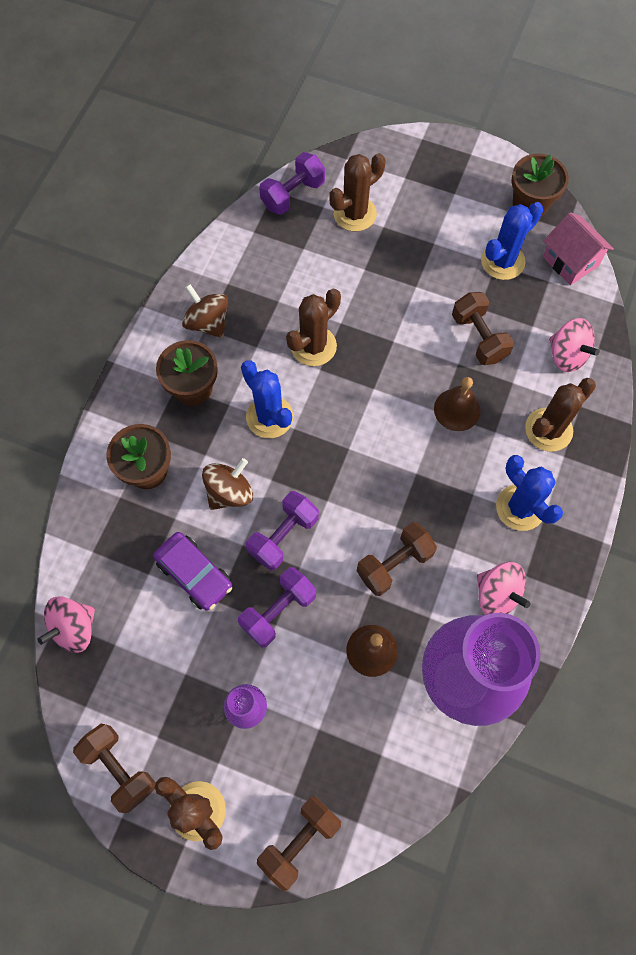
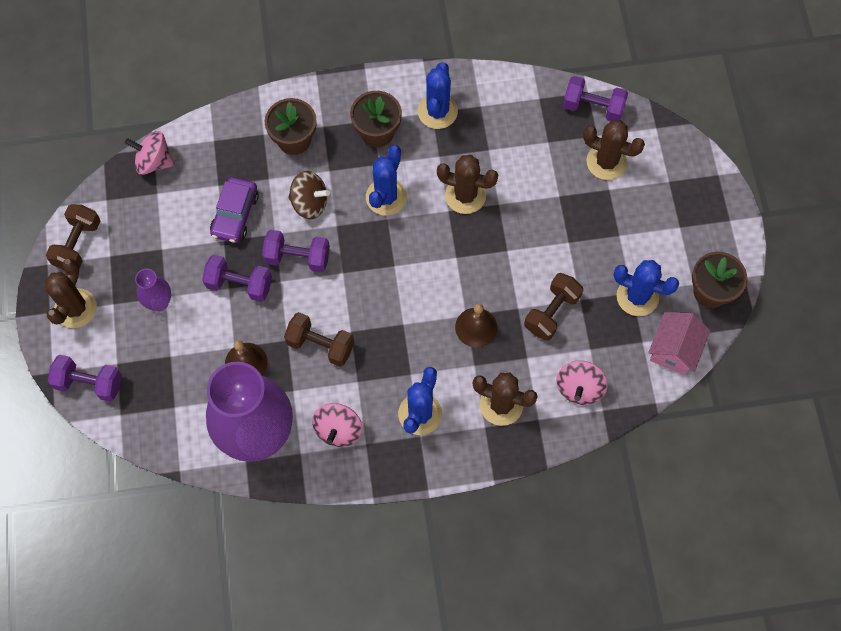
camera: 60 degrees right, 0 degrees up
brown spinning top [182,284,228,338] -> blue cactus [418,62,458,129]
brown dumbbell [257,796,341,891] -> purple dumbbell [48,355,122,402]

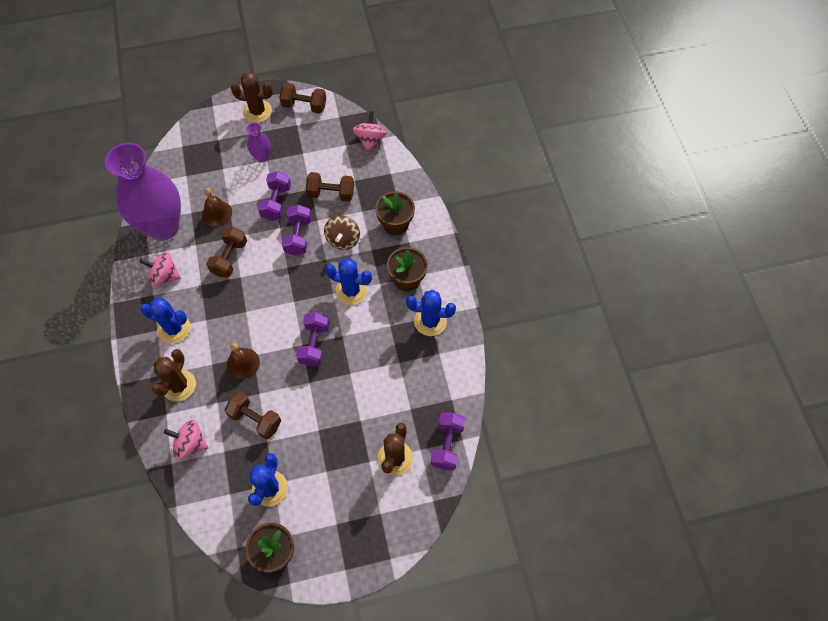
camera: 85 degrees right, 5 degrees down
purple dumbbell [48,355,122,402] -> purple dumbbell moved to [296,312,330,366]
purple car [210,177,259,243] -> brown dumbbell [306,172,354,202]
brown cactus [437,155,498,214] -> none
pink house [648,312,710,375] -> none

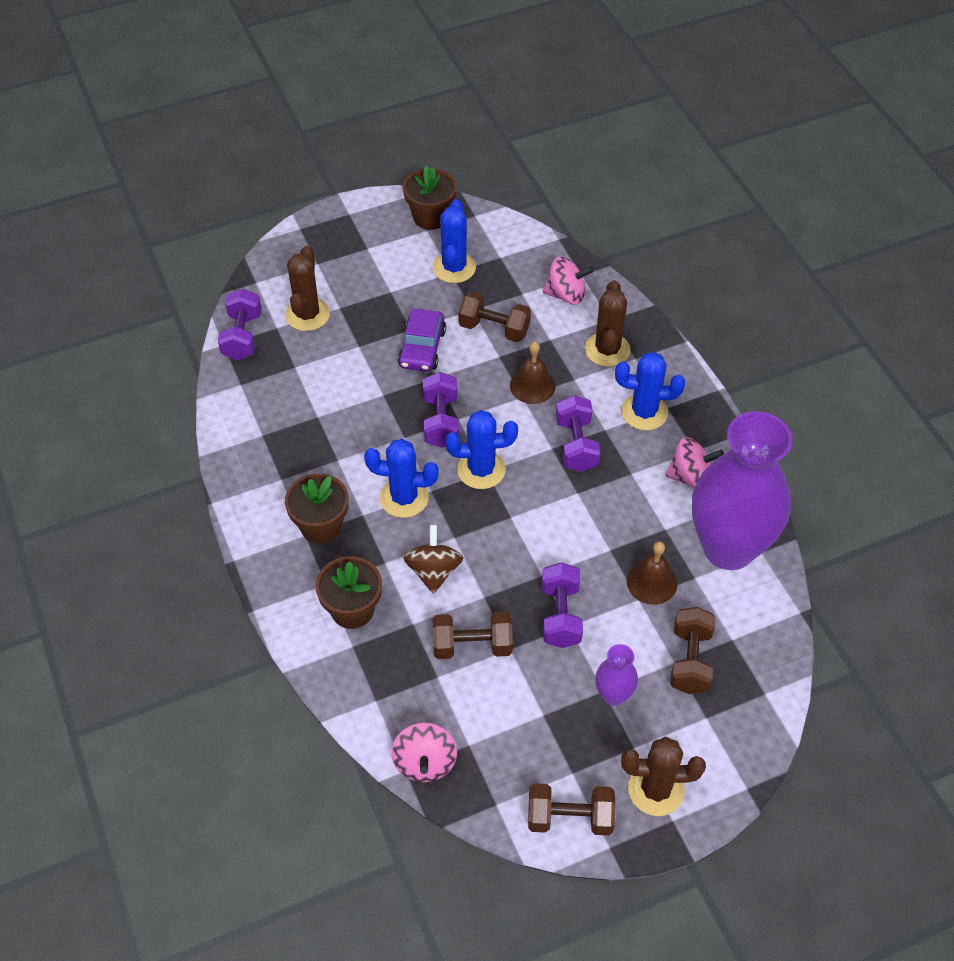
camera: 170 degrees right, 10 degrees down
brown dumbbell [206,227,247,277] -> brown dumbbell moved to [670,607,716,694]
purple dumbbell [282,205,312,256] -> purple dumbbell moved to [556,395,600,472]
blue cactus [406,290,456,336] -> blue cactus moved to [445,410,518,489]
none -> purple car [398,309,446,372]

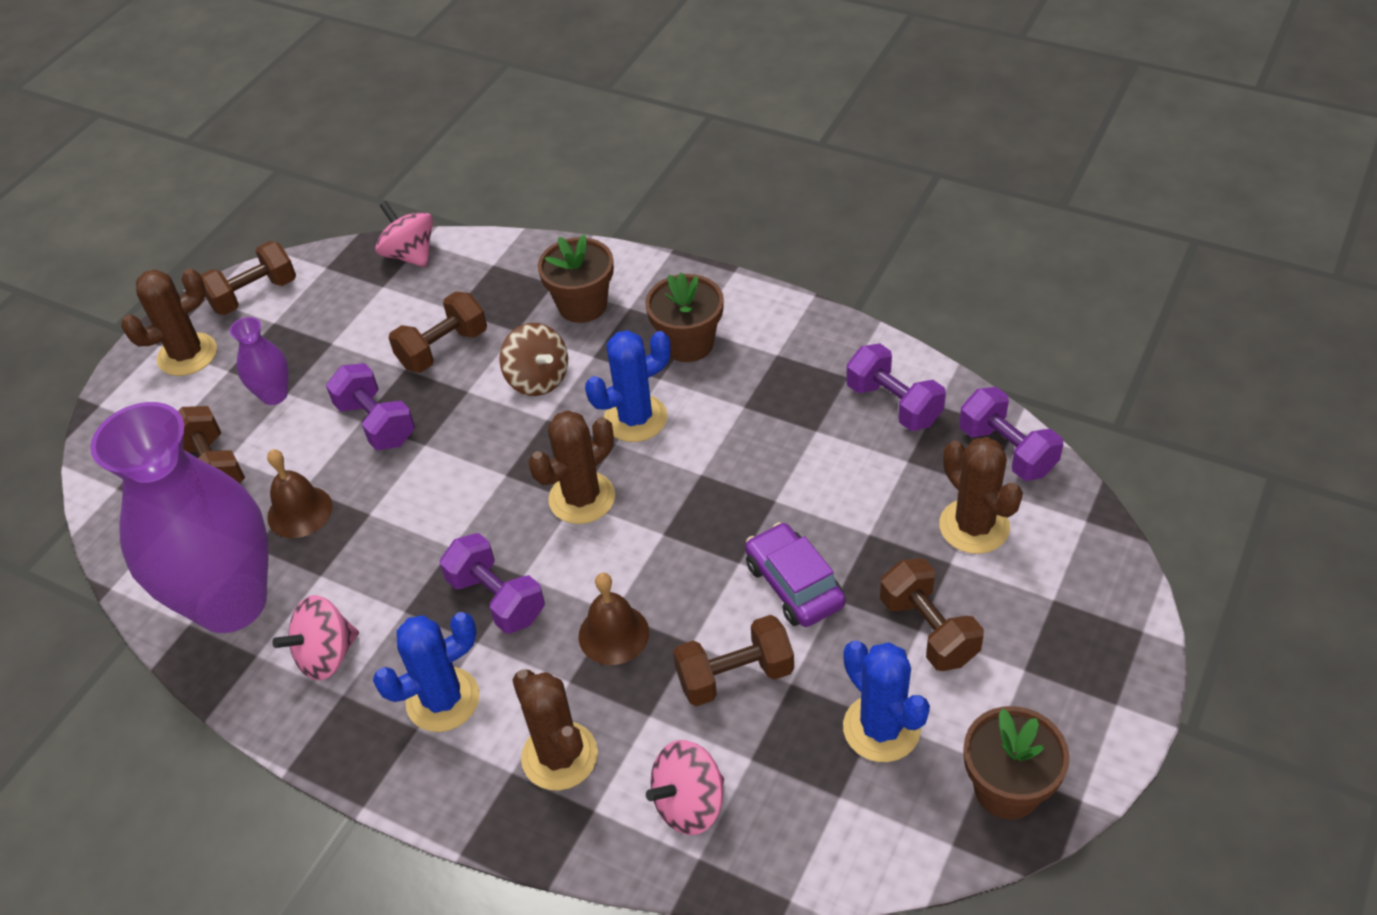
camera: 145 degrees right, 5 degrees down
purple dumbbell [423,372,459,448] -> purple dumbbell moved to [846,343,946,431]
blue cactus [445,410,518,489] -> brown cactus [528,410,615,524]
none -> brown dumbbell [880,558,984,671]

